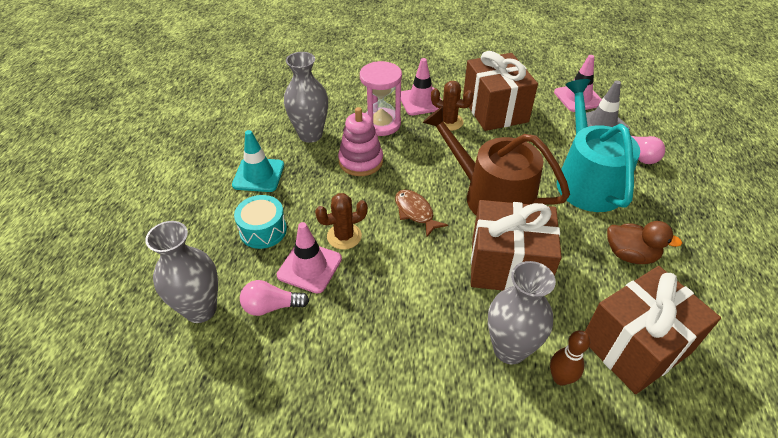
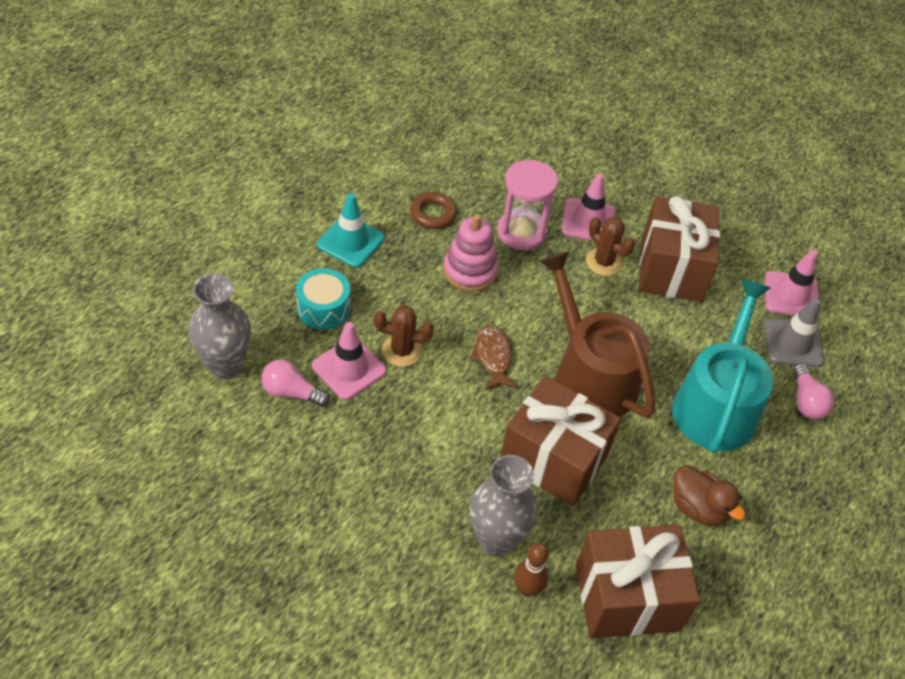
camera: 20 degrees right, 5 degrees up
grey vase [284,52,328,143] -> brown ring [410,192,457,229]

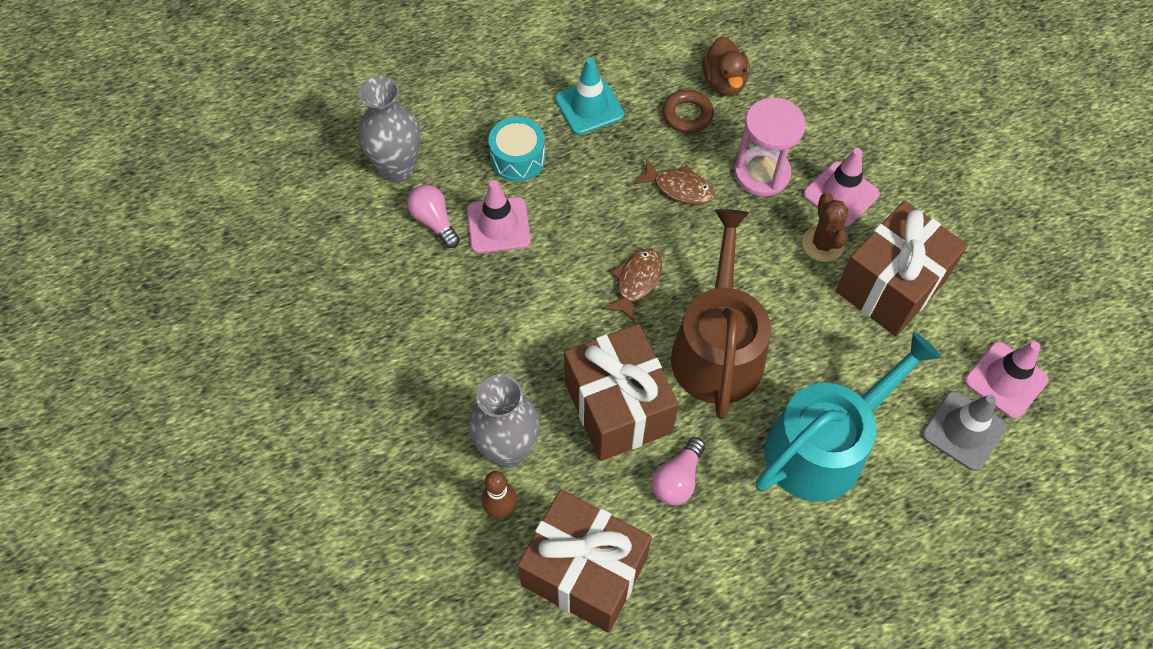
camera: 40 degrees right, 10 degrees up
brown cactus [374,305,434,367] -> none
pink stacking toy [443,214,499,291] -> brown fish [634,160,715,205]
brown duck [673,465,746,526] -> brown duck moved to [702,36,750,96]
pink light bulb [793,364,835,419] -> pink light bulb moved to [652,437,705,505]

